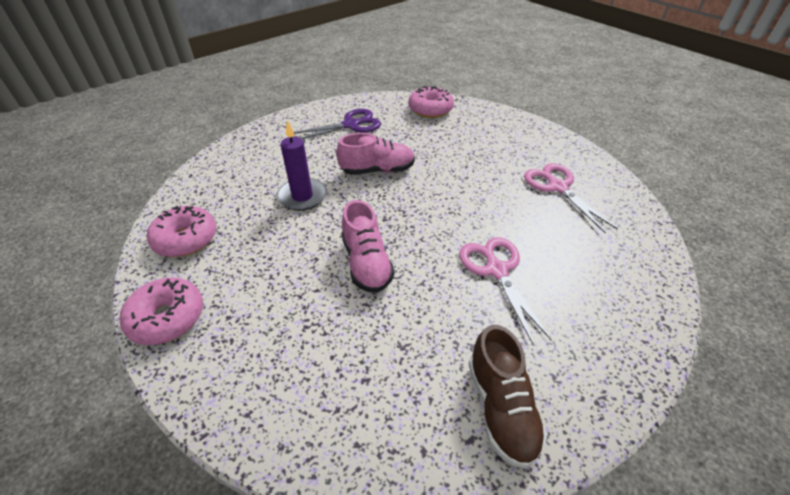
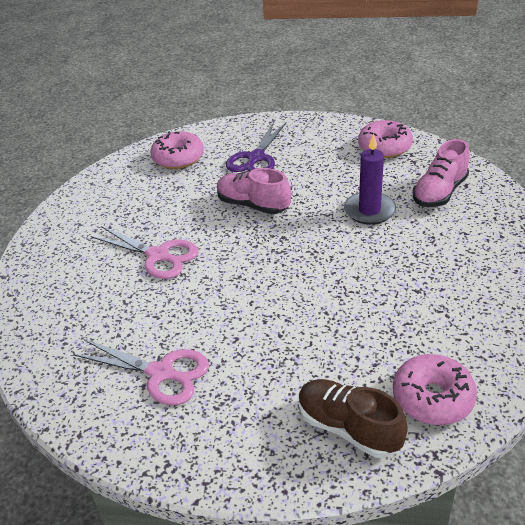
camera: 140 degrees right, 5 degrees down
pink donut [119,277,203,345] -> pink donut moved to [150,131,204,169]
purple scissors [294,109,381,139] -> purple scissors moved to [226,122,286,172]
pink shoe [336,133,415,175] -> pink shoe moved to [413,139,470,207]
brown shoe [469,325,547,468] -> brown shoe moved to [299,379,408,458]

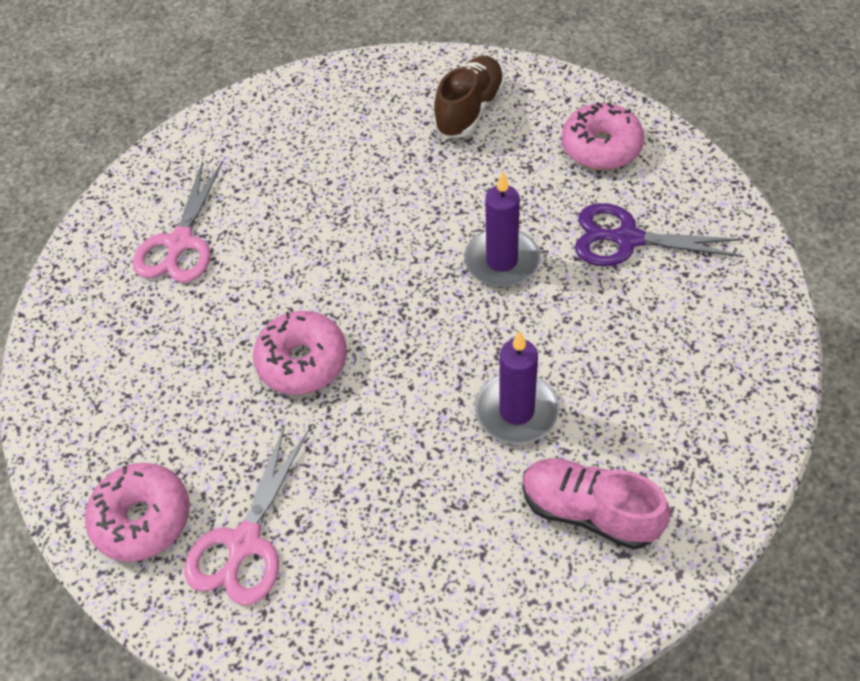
camera: 80 degrees right, 15 degrees up
pink scissors [91,226,198,279] -> pink scissors moved to [184,425,308,605]
pink shoe [217,168,291,214] -> purple candle [464,171,540,287]
brown shoe [299,379,408,458] -> brown shoe moved to [433,56,505,138]
pink donut [358,120,413,158] -> pink donut moved to [253,311,347,395]

